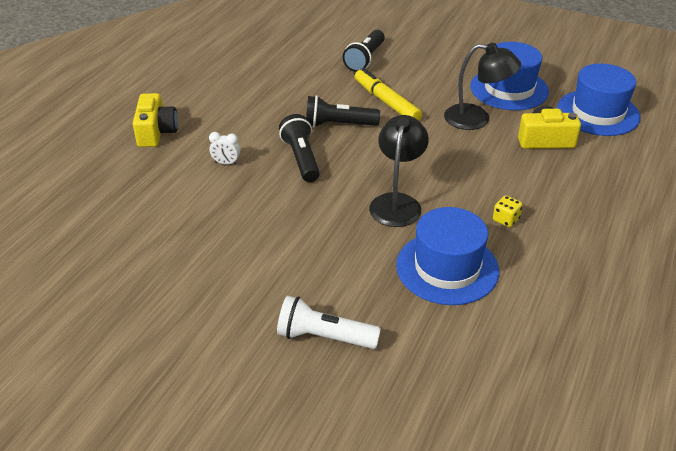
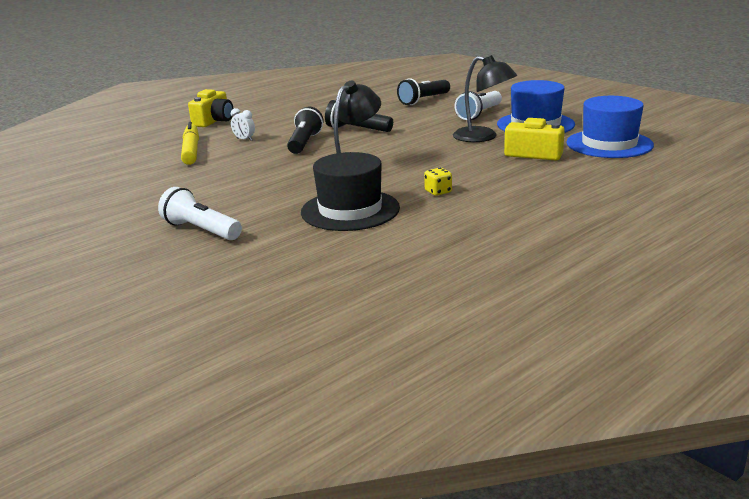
camera: 25 degrees right, 15 degrees down
yellow marker [355,68,422,121] -> yellow marker moved to [181,122,199,165]
blue hat [396,207,499,305] -> black hat [301,152,400,231]
none -> white flashlight [454,91,502,120]

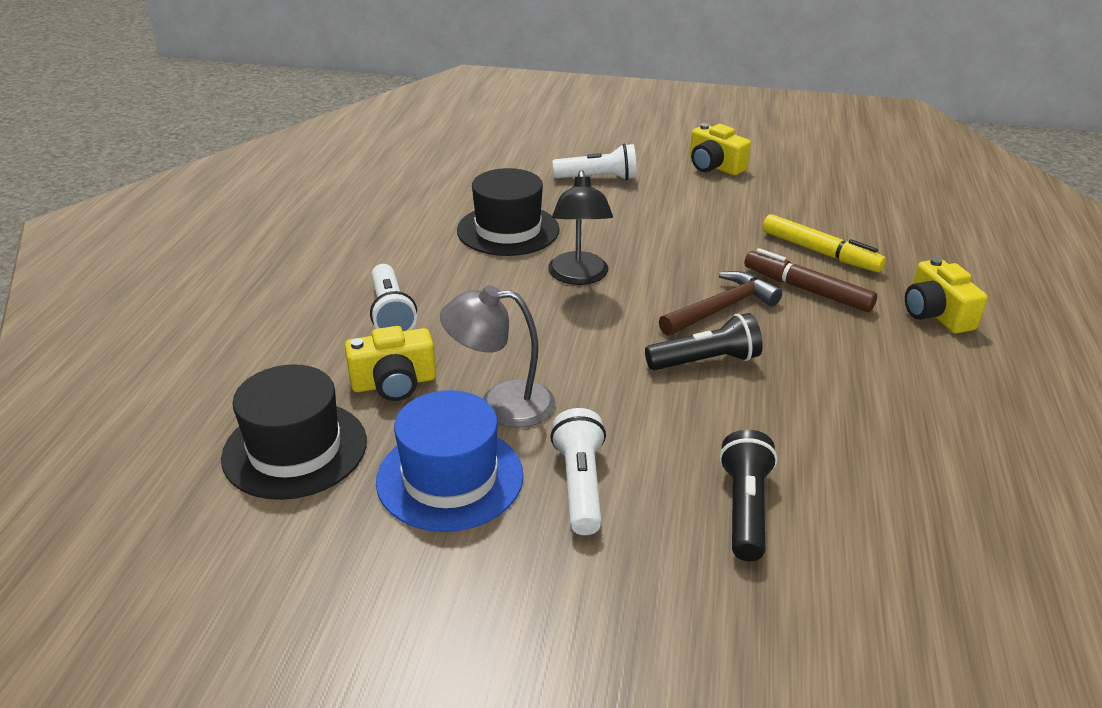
camera: 140 degrees right, 10 degrees up
white clock [231,108,255,141] -> brown marker [744,248,877,312]
black flashlight [287,107,323,154] -> brown hammer [659,271,782,336]
yellow dice [424,168,452,196] -> none
black lamp [453,55,517,142] -> grey lamp [440,285,556,428]
blue hat [566,96,654,158] -> black hat [221,364,367,500]
none -> white flashlight [370,264,417,331]
none -> yellow camera [690,123,751,175]

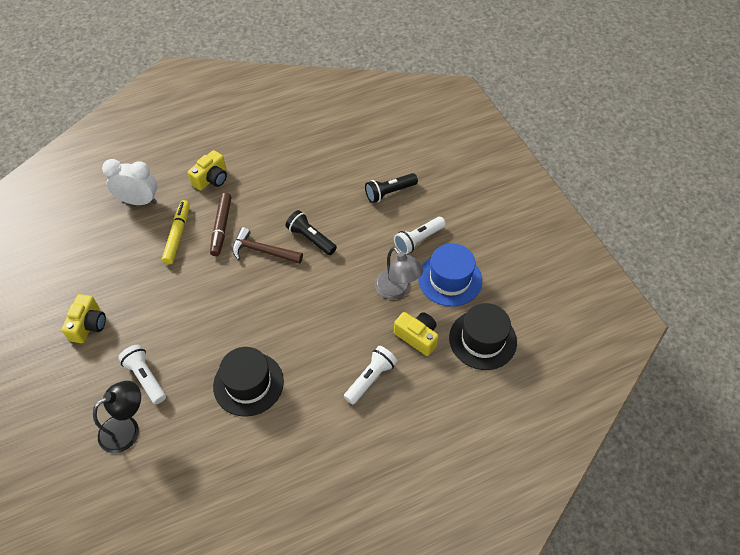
camera: 125 degrees left, 20 degrees up
black lamp [548,170,613,285] -> black lamp moved to [93,381,141,453]
none -> white clock [102,159,157,205]

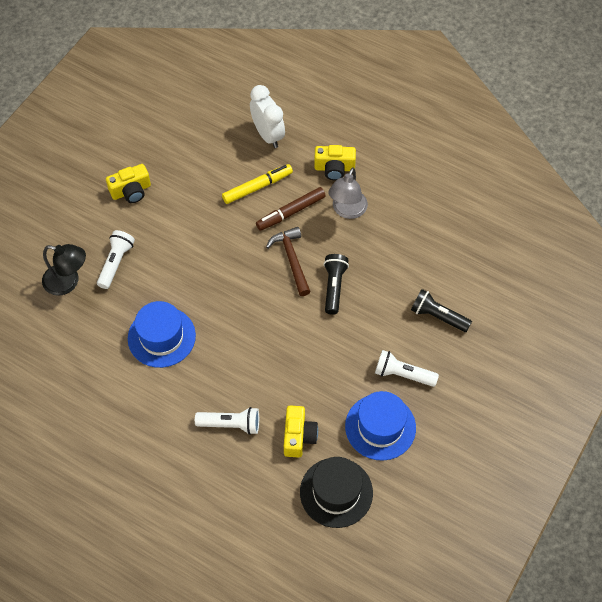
camera: 55 degrees right, 5 degrees up
black hat [213,347,284,417] -> blue hat [128,301,196,368]
grey lamp [375,247,423,299] -> grey lamp moved to [329,168,368,219]

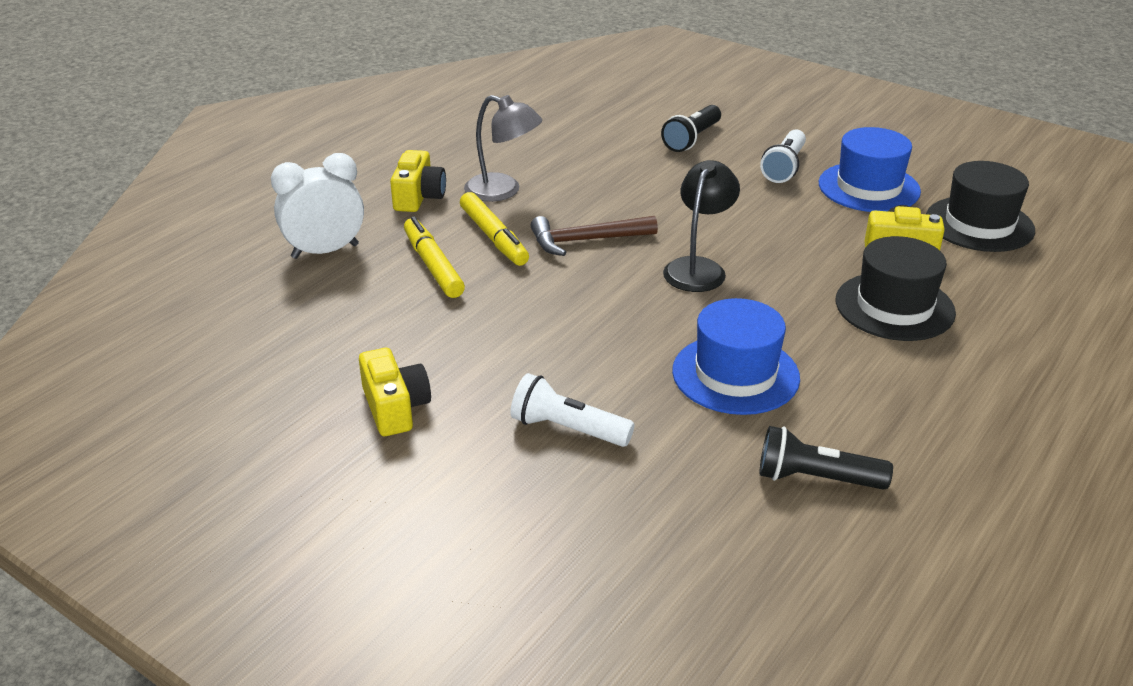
camera: 85 degrees left, 25 degrees down
black lamp [42,244,86,296] -> black lamp moved to [663,160,740,292]
white flashlight [195,407,259,435] -> black hat [836,236,956,341]
brown marker [256,187,326,231] -> yellow marker [460,192,529,266]
black flashlight [324,254,349,315] -> black flashlight moved to [759,426,893,490]

